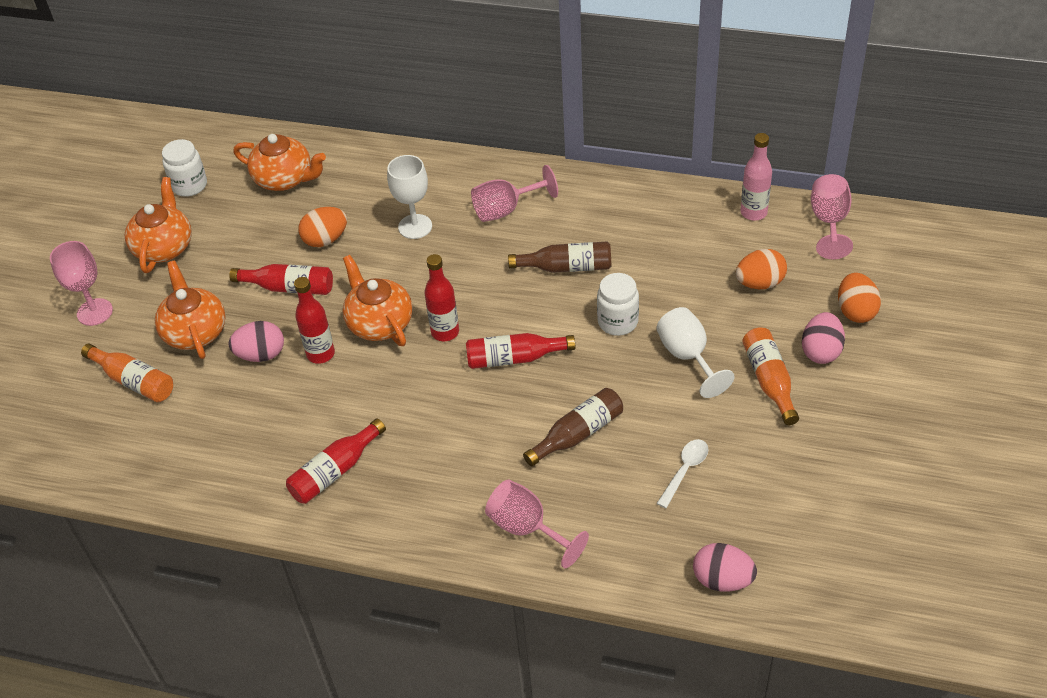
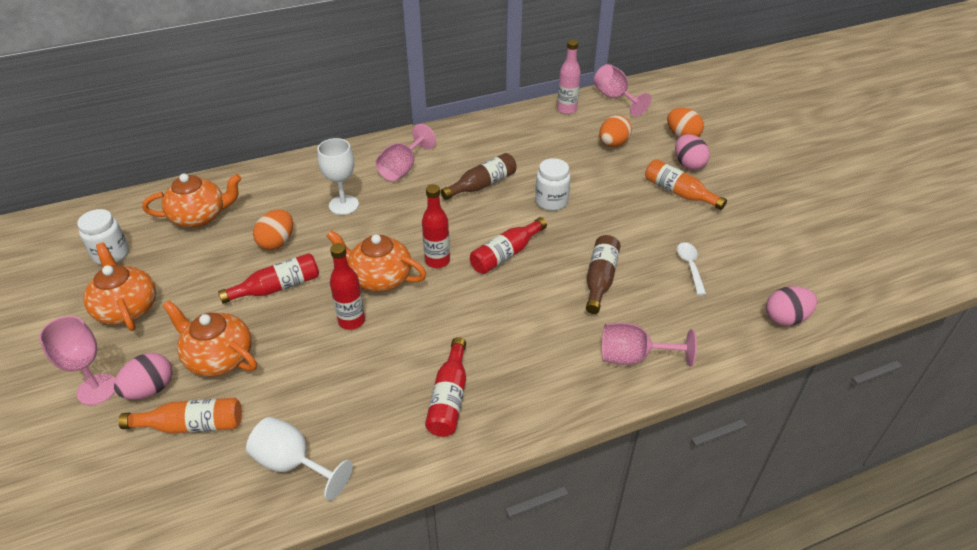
camera: 40 degrees left, 5 degrees down
pink egg [229,321,284,362] -> pink egg moved to [114,353,172,400]
white goblet [656,307,735,398] -> white goblet moved to [246,417,353,501]

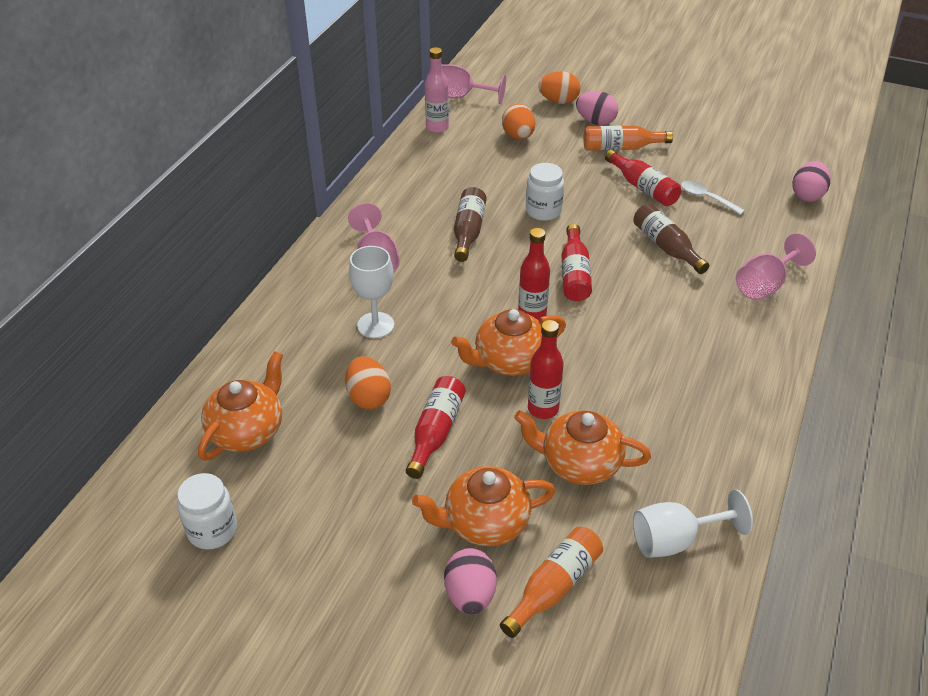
camera: 45 degrees left, 0 degrees up
pink goblet [39,316,115,405] -> none
orange teapot [83,243,156,331] -> orange teapot moved to [514,410,651,485]
red bottle [425,337,466,437] -> red bottle moved to [605,150,681,206]

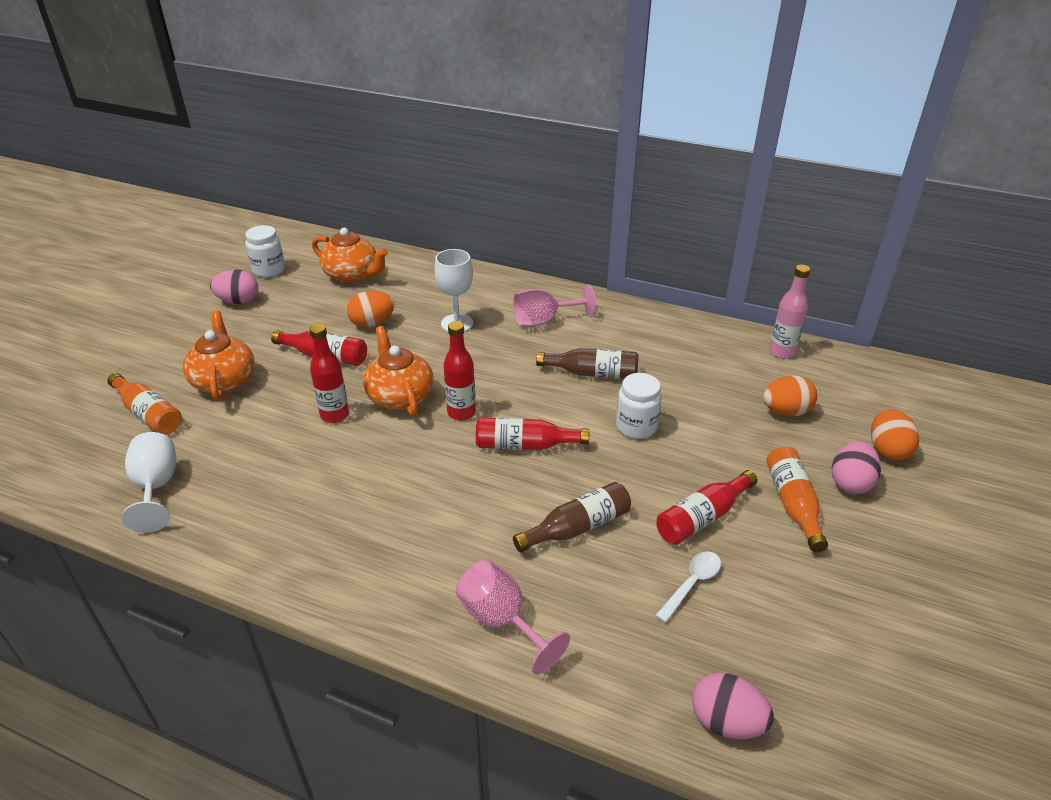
camera: 90 degrees right, 5 degrees down
pink goblet [442,64,506,104] -> none
pink egg [444,548,497,615] -> pink egg moved to [210,269,258,304]
orange teapot [514,410,651,485] -> none

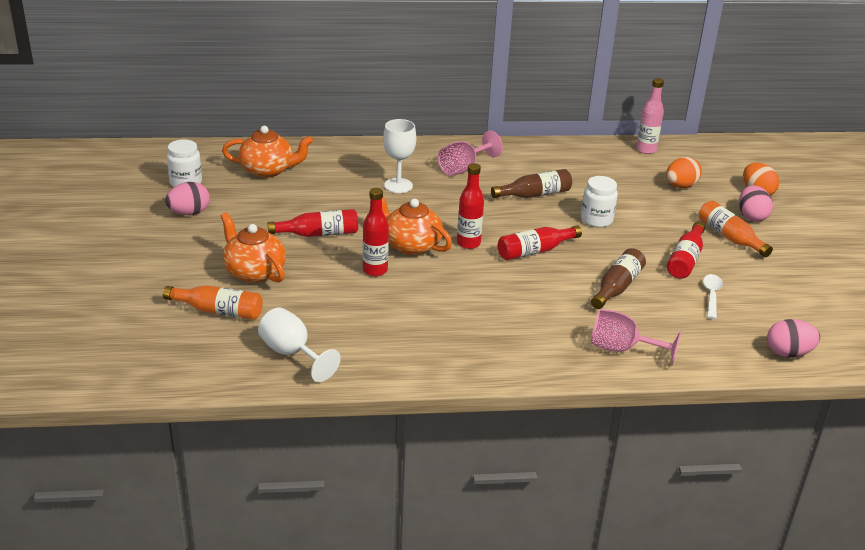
camera: 30 degrees left, 5 degrees down
orange egg [347,291,395,328] -> none

